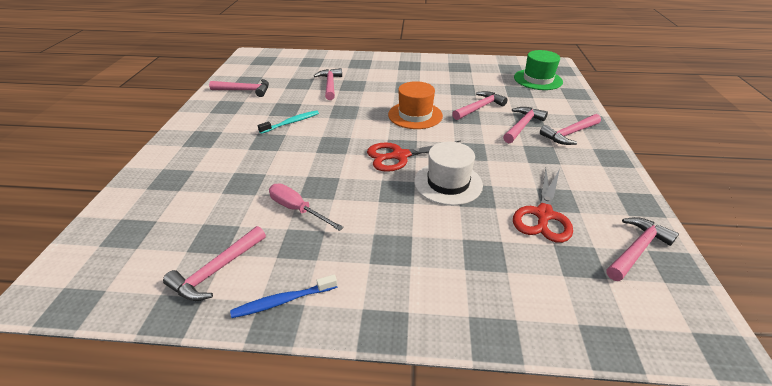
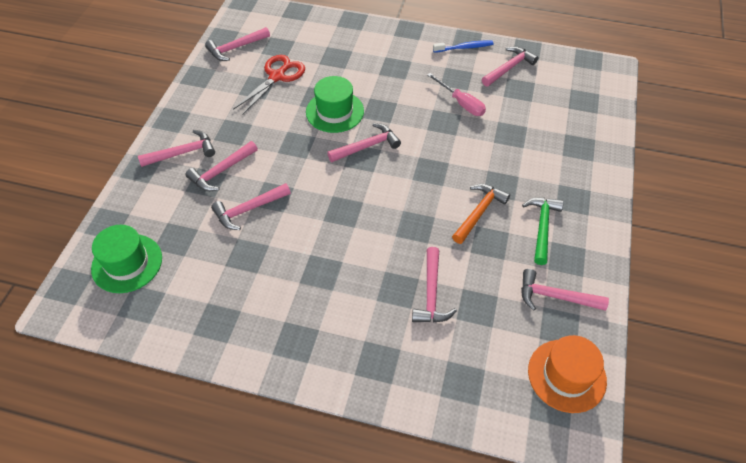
camera: 170 degrees left, 15 degrees up
turquoise toothbrush [258,110,319,134] -> orange hammer [452,184,510,244]
red scissors [367,140,461,172] -> pink hammer [327,123,401,162]
orange hat [388,81,443,129] -> orange hat moved to [528,335,607,413]
white hat [414,142,483,205] -> green hat [306,76,364,133]
none -> green hammer [522,198,564,265]

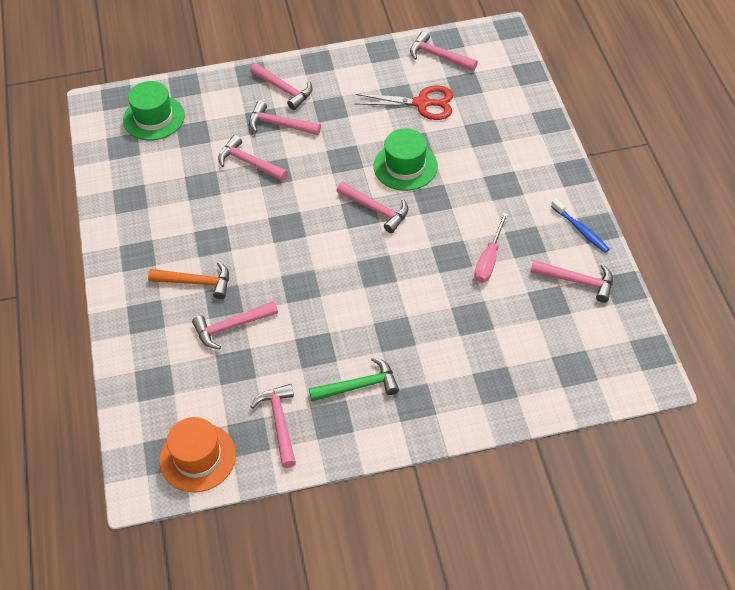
camera: 65 degrees right, 0 degrees up
orange hammer [452,184,510,244] -> orange hammer moved to [148,262,229,299]

